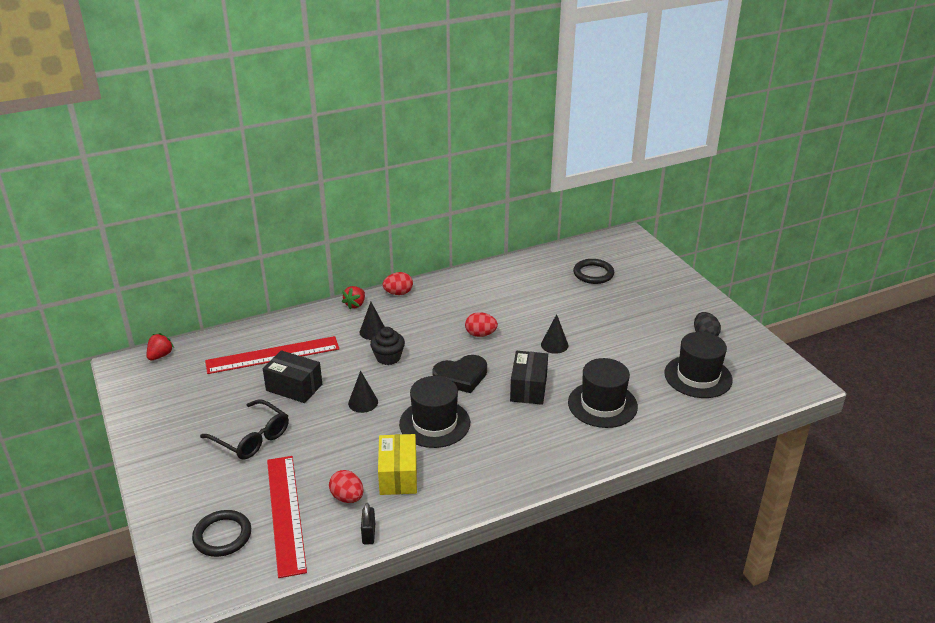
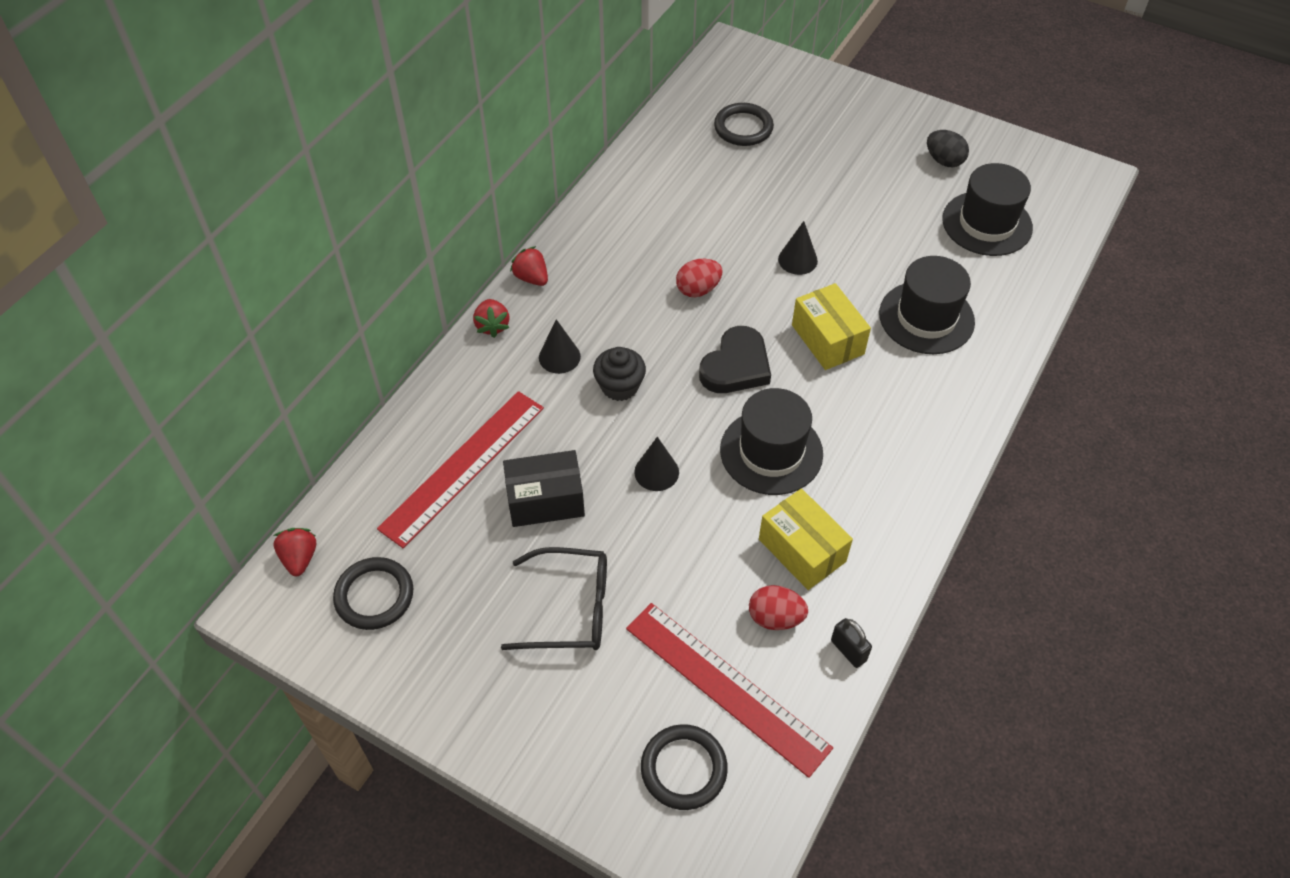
camera: 35 degrees left, 20 degrees up
red egg [383,272,413,295] -> red strawberry [510,246,548,286]
black box [510,351,548,405] -> yellow box [792,283,871,370]
none -> black ring [333,557,413,630]

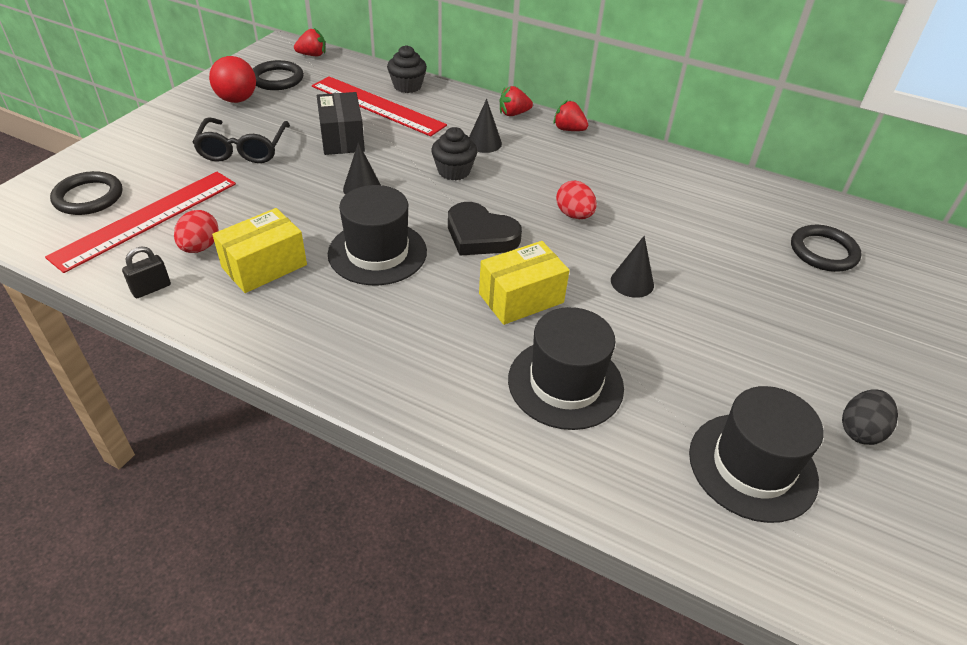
camera: 85 degrees right, 10 degrees down
red strawberry [510,246,548,286] -> red strawberry turned 105 degrees counterclockwise [553,100,588,131]
none -> red ball [209,56,256,103]
none -> black cupcake [387,45,427,93]

